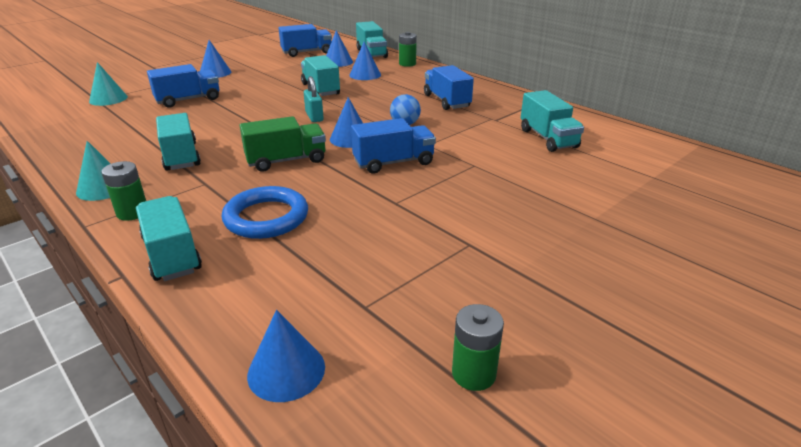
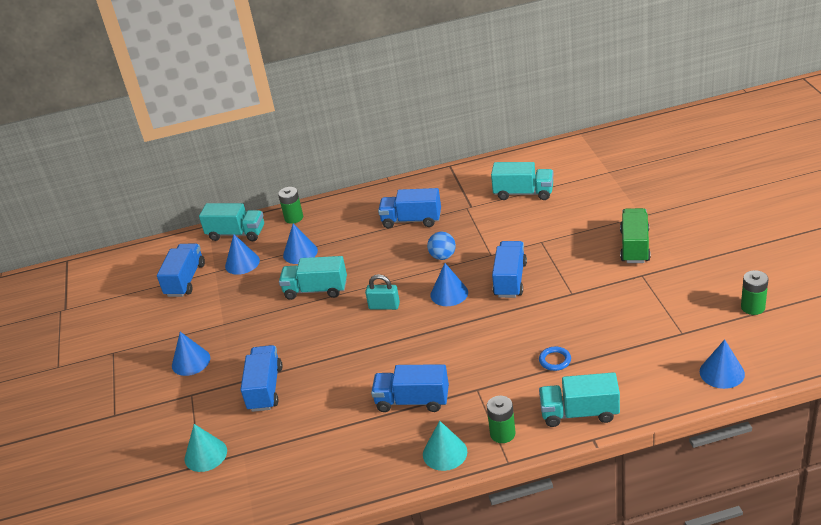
camera: 55 degrees left, 5 degrees up
turquoise truck [156,113,201,171] -> blue truck [371,364,449,412]
blue ring [222,186,308,239] -> blue ring [539,347,571,371], size x0.49
green truck [239,116,326,172] -> green truck moved to [620,208,651,263]

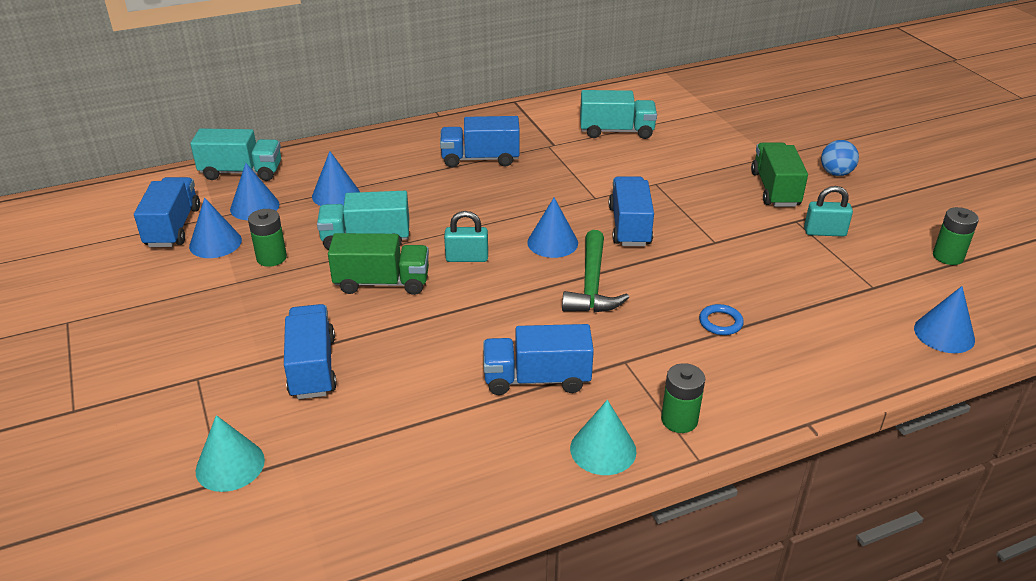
camera: 15 degrees left, 0 degrees up
blue cone [172,332,210,376] -> blue cone moved to [189,198,242,258]
green battery [278,187,303,224] -> green battery moved to [248,209,287,267]
blue ball [427,232,456,260] -> blue ball moved to [821,140,859,176]
turquoise truck [539,372,620,427] -> none
none -> green truck [328,233,429,295]
none -> green hammer [562,230,629,312]
none -> turquoise padlock [804,186,853,237]

